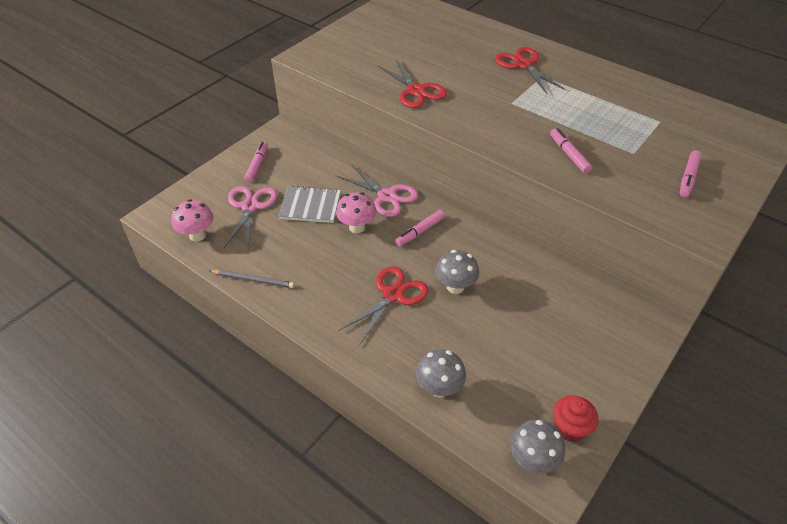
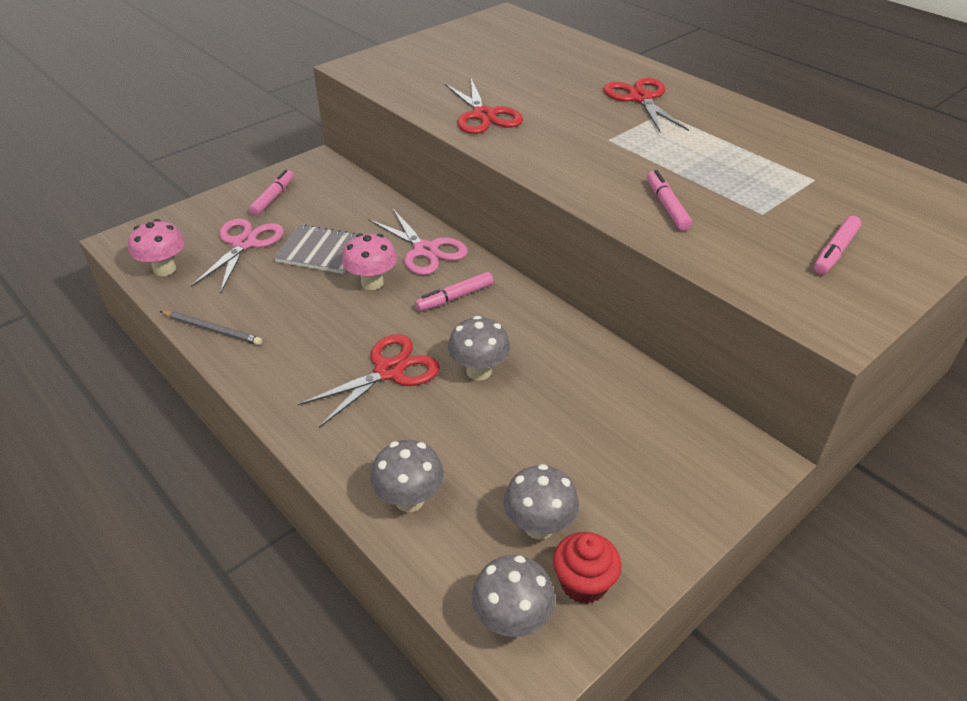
camera: 10 degrees right, 5 degrees down
none -> grey mushroom [504,464,579,540]

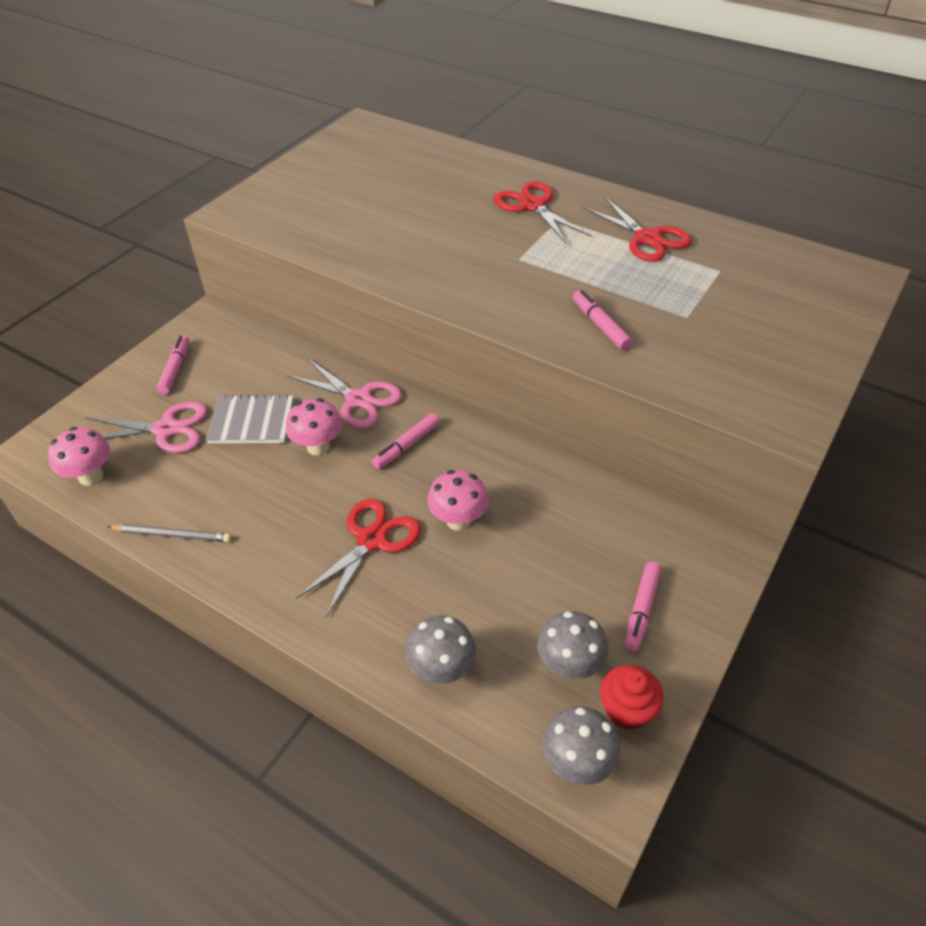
camera: 15 degrees left, 5 degrees up
pink scissors [190,218,284,294] -> pink scissors turned 90 degrees clockwise [85,402,207,453]
red scissors [444,78,523,134] -> red scissors moved to [583,196,692,262]
grey mushroom [448,316,510,381] -> pink mushroom [427,470,489,531]
pink marker [814,216,861,275] -> pink marker moved to [625,562,661,651]

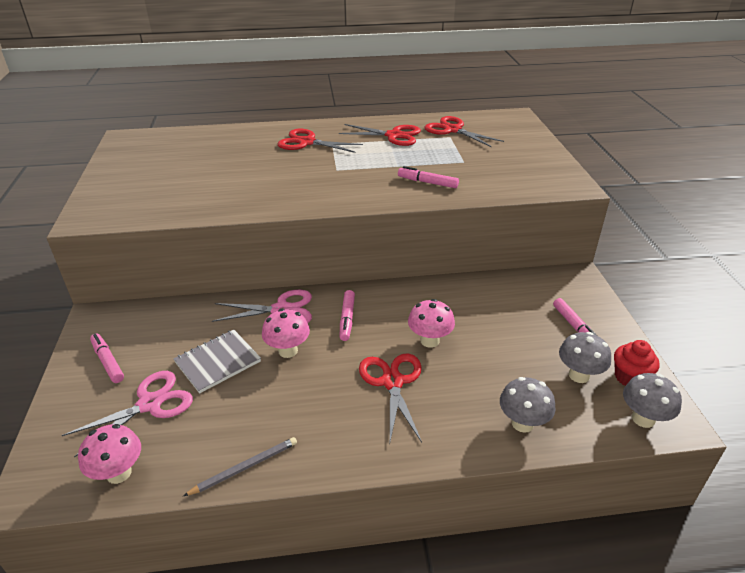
camera: 40 degrees left, 10 degrees down
none -> red scissors [424,116,504,147]

